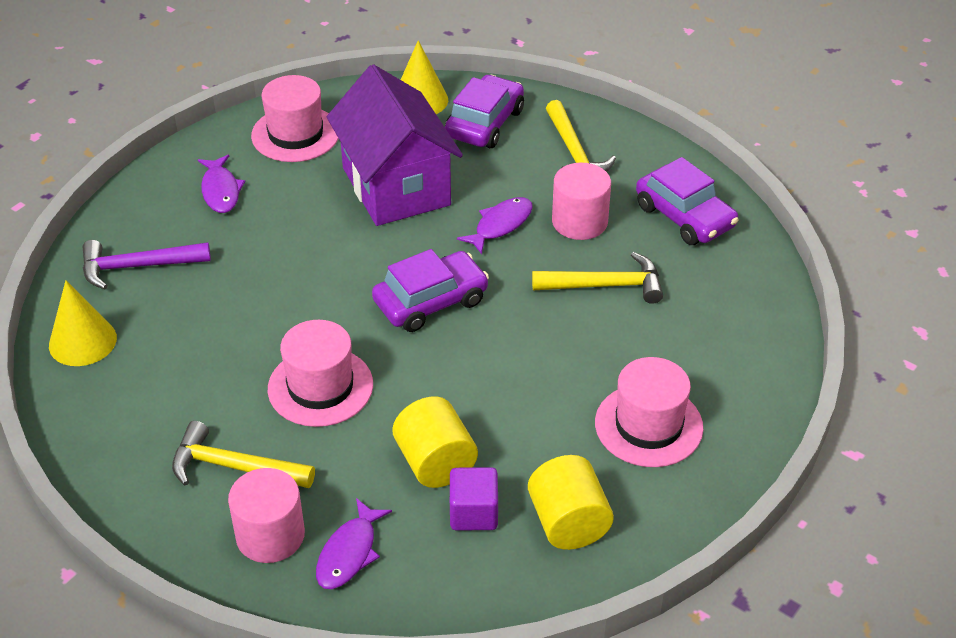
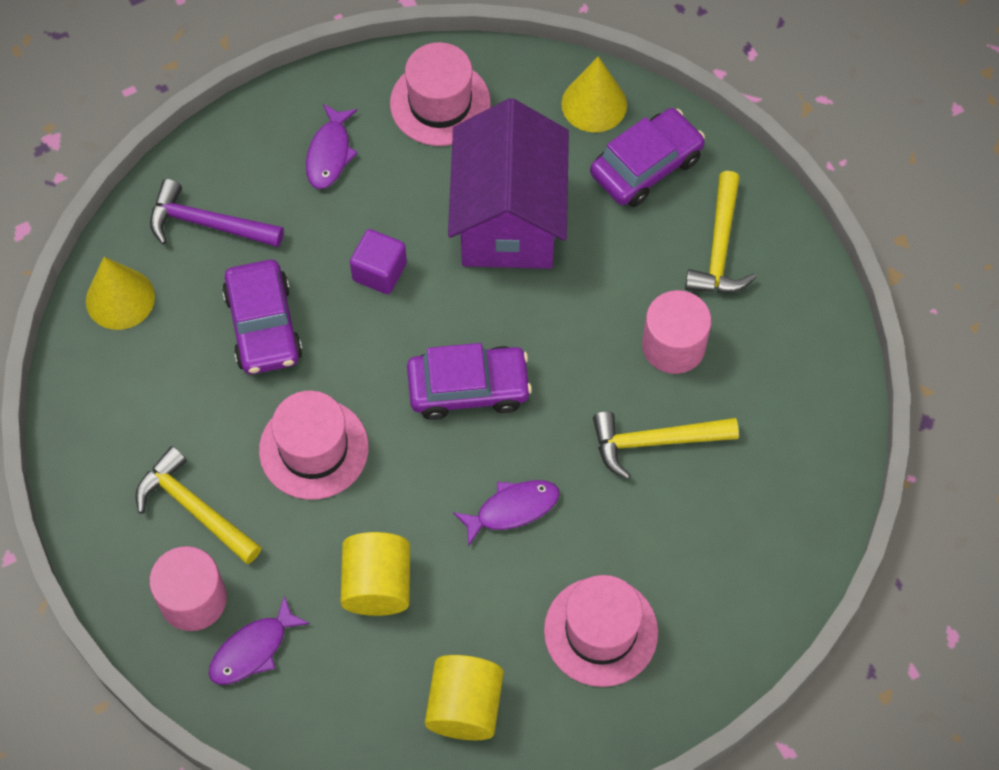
camera: 25 degrees right, 20 degrees up
purple cube [450,467,498,531] -> purple cube moved to [350,229,407,294]
purple fish [457,197,533,254] -> purple fish moved to [453,480,560,546]
yellow hammer [532,252,663,304] -> yellow hammer turned 150 degrees clockwise [593,411,739,480]
purple car [636,157,739,245] -> purple car moved to [222,260,302,374]

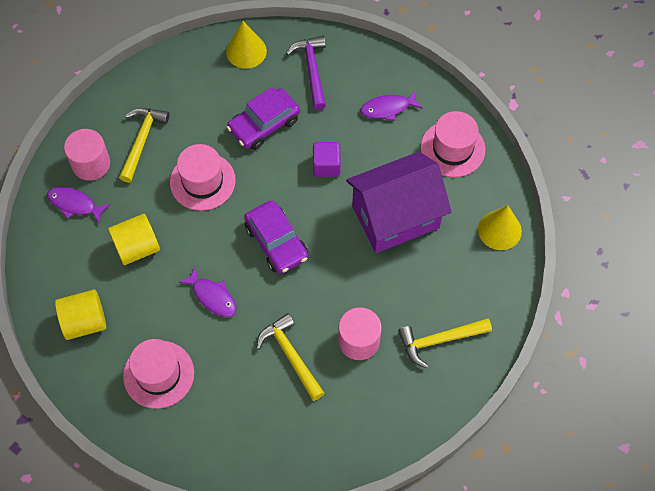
camera: 65 degrees right, 0 degrees up
purple car [590,108,705,207] -> none

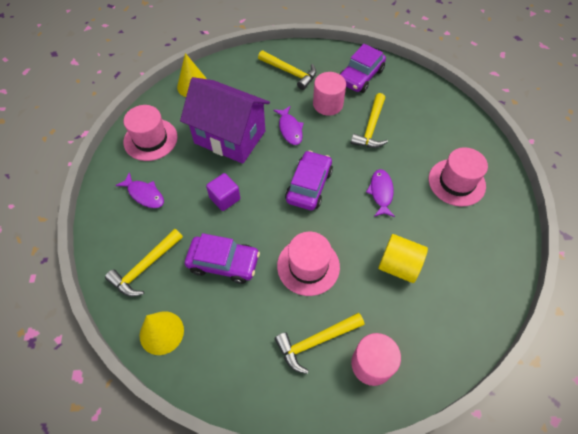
camera: 130 degrees left, 5 degrees down
purple fish [47,187,110,224] -> purple fish moved to [273,106,304,145]
yellow cylinder [55,289,106,340] -> none
purple hammer [286,36,326,110] -> yellow hammer [105,229,183,297]
none -> purple car [340,44,386,93]

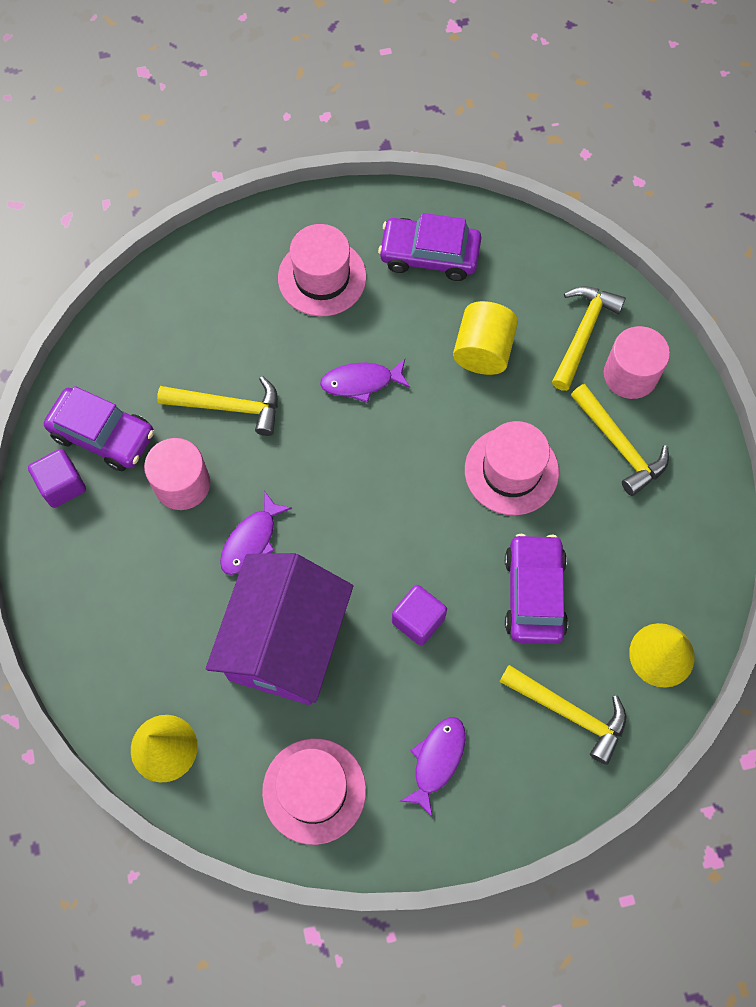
camera: 100 degrees left, 10 degrees up
yellow hammer [258,50,316,90] -> yellow hammer moved to [552,286,626,391]
purple fish [273,106,304,145] -> purple fish turned 150 degrees clockwise [220,492,292,575]
purple car [285,150,333,210] -> purple car moved to [378,213,481,281]
none -> purple cube [28,449,86,508]

